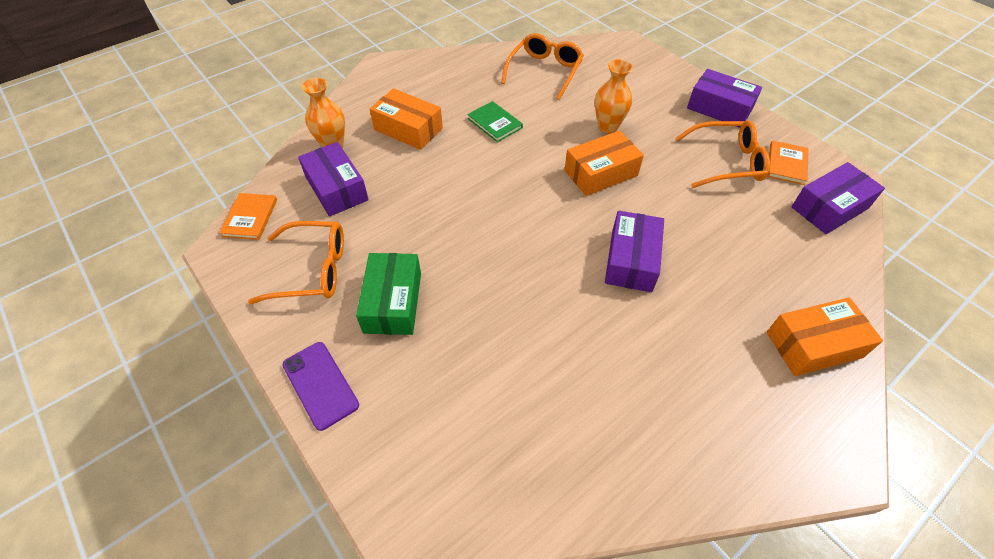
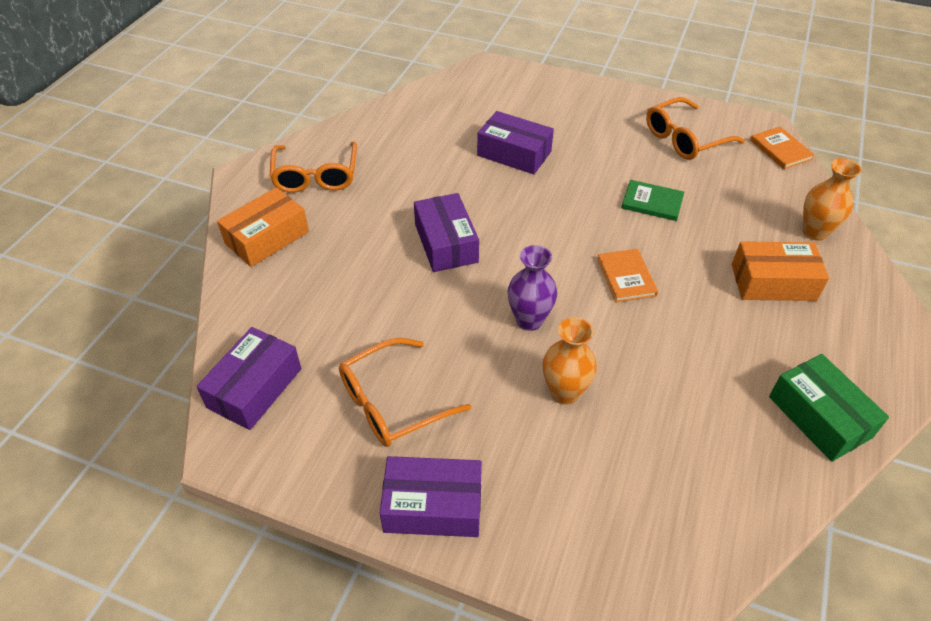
camera: 150 degrees right, 5 degrees down
purple phone [282,342,359,431] -> none
purple box [298,142,369,216] -> purple box moved to [477,111,554,174]
green box [356,253,421,335] -> green box moved to [769,354,889,462]
green book [467,101,523,142] -> green book moved to [621,180,684,221]
orange glasses [501,33,584,100] -> orange glasses moved to [270,141,357,193]
orange box [565,130,644,196] -> purple vase [507,245,557,331]
orange book [767,140,809,185] -> orange book moved to [597,249,658,302]

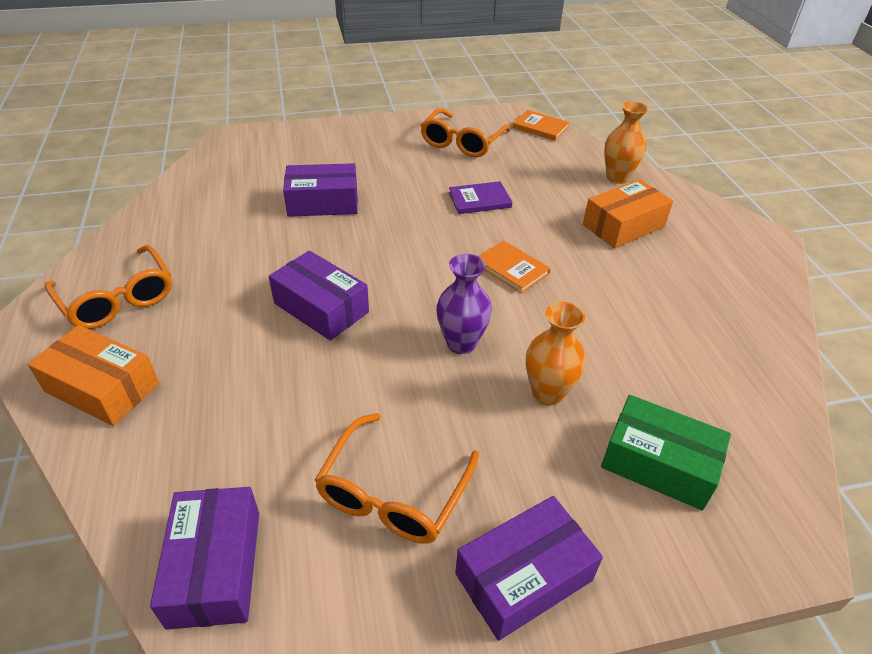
camera: 35 degrees left, 5 degrees down
orange box [217,187,309,267] -> orange box turned 75 degrees counterclockwise [28,325,159,426]
green book [621,180,684,221] -> purple book [449,181,512,214]
green box [769,354,889,462] -> green box moved to [601,395,731,510]

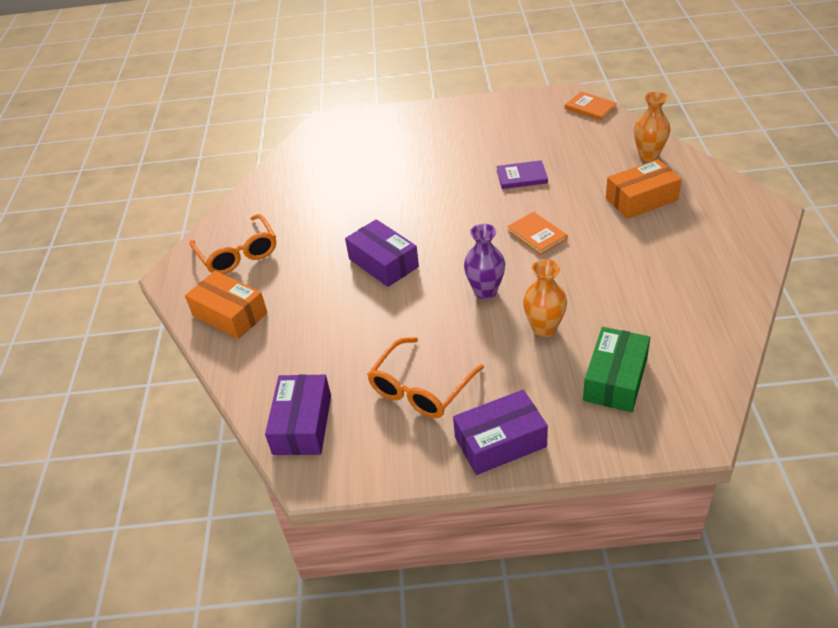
camera: 15 degrees right, 0 degrees up
purple box [283,163,358,217] -> none
orange glasses [420,108,511,157] -> none
green box [601,395,731,510] -> green box turned 75 degrees clockwise [583,327,650,412]

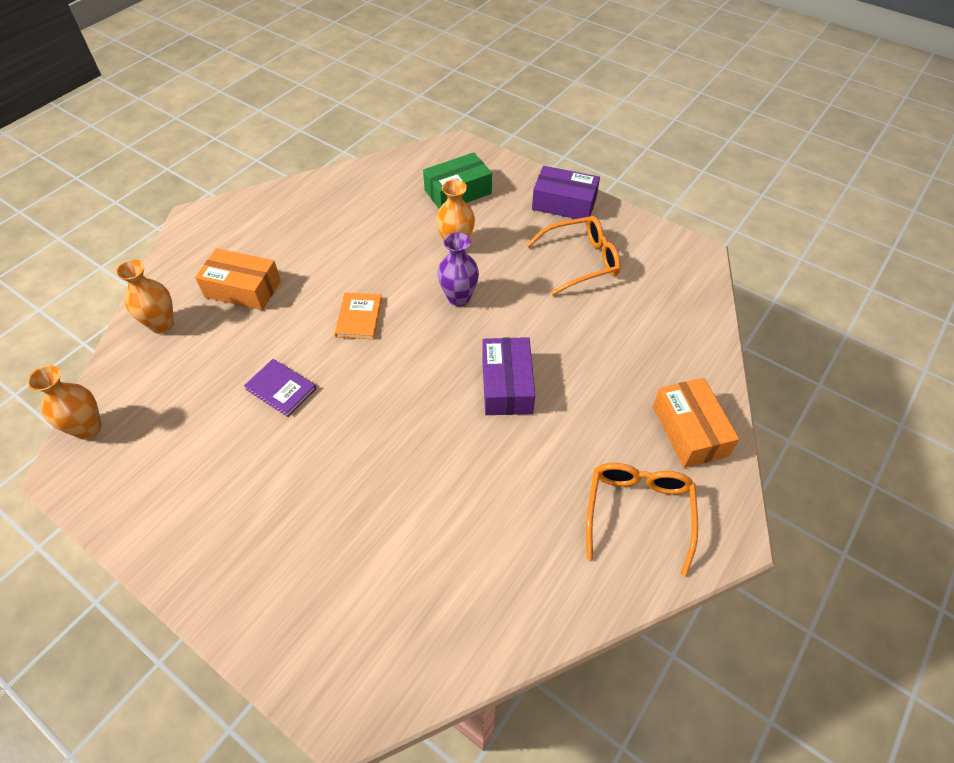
camera: 145 degrees left, 10 degrees up
purple box [265,374,331,455] -> none
orange book [565,92,617,121] -> orange vase [27,365,102,439]

